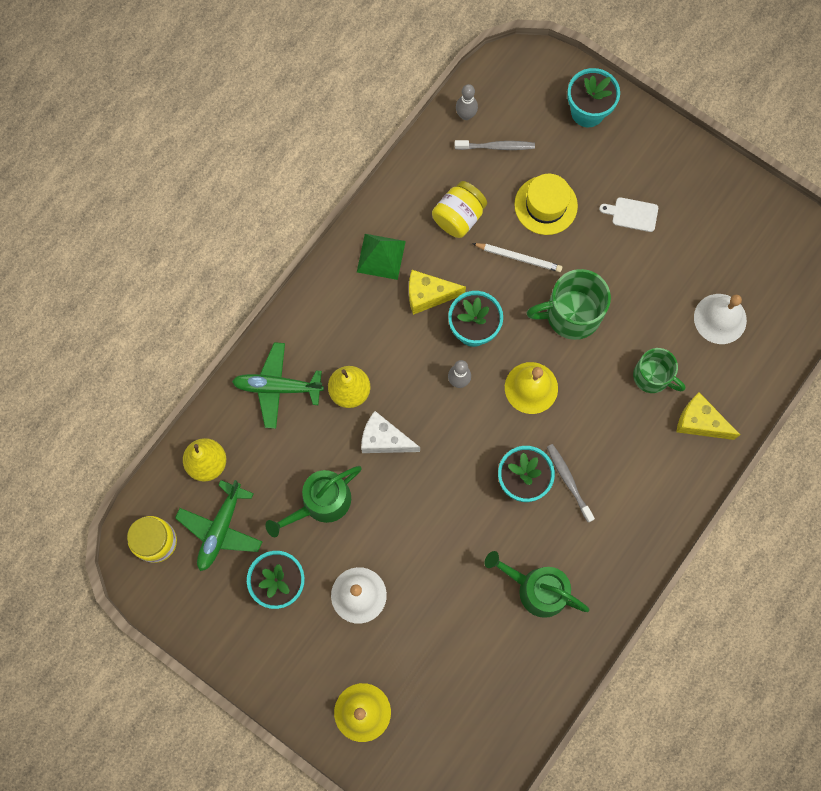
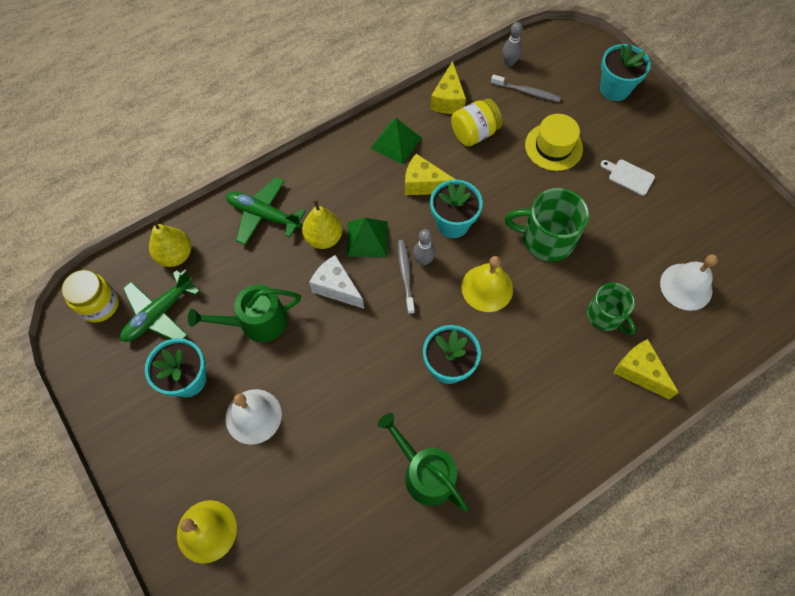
camera: 20 degrees right, 10 degrees down
white pencil [472,243,562,272] -> none
grey toothbrush [547,444,595,522] -> grey toothbrush moved to [398,240,415,314]
none -> green pyramid [347,218,388,257]
none -> yellow cheese [430,61,466,114]

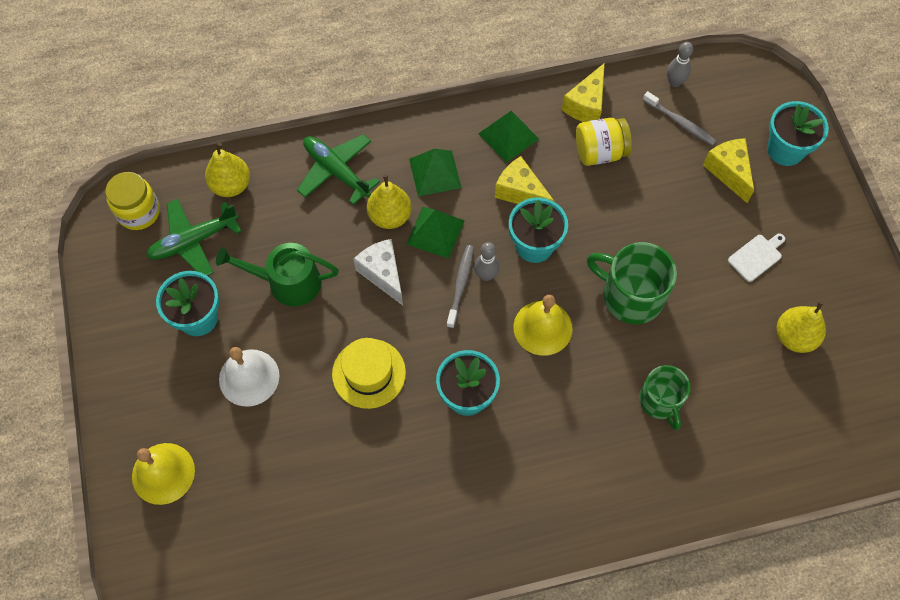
camera: 20 degrees right, 0 degrees up
green watering can [378,413,468,511] -> none
yellow hat [525,114,583,171] -> yellow hat moved to [332,338,406,409]
white cutting board [600,160,655,196] -> white cutting board turned 90 degrees clockwise [728,234,785,282]
yellow cheese [613,339,679,399] -> yellow cheese moved to [703,138,754,203]
white bell [660,254,718,311] -> none
none -> green pyramid [409,149,462,196]
none -> yellow pear [777,301,826,353]

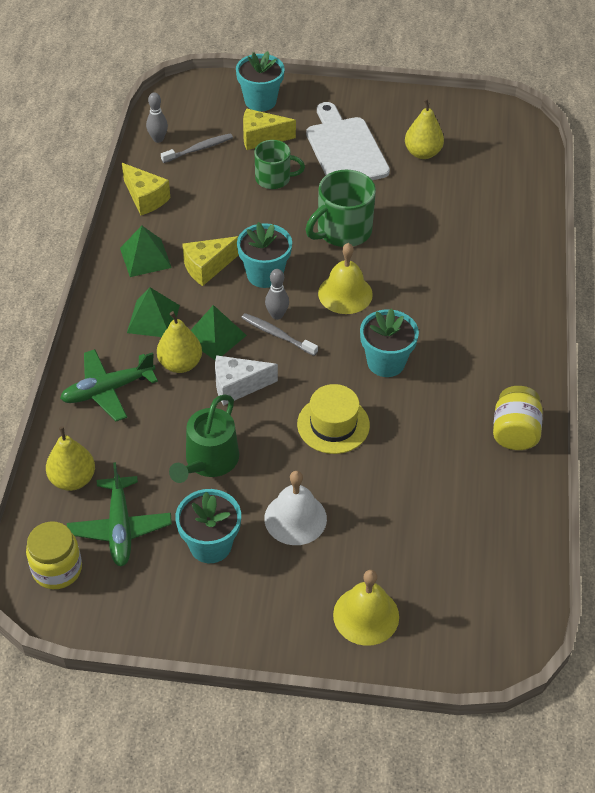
camera: 70 degrees left, 15 degrees down
yellow jar [576,118,632,166] -> yellow jar moved to [493,386,543,450]
green mug [639,365,690,430] -> green mug moved to [254,140,305,189]
white cutting board [728,234,785,282] -> white cutting board [306,102,390,180], size x2.21

